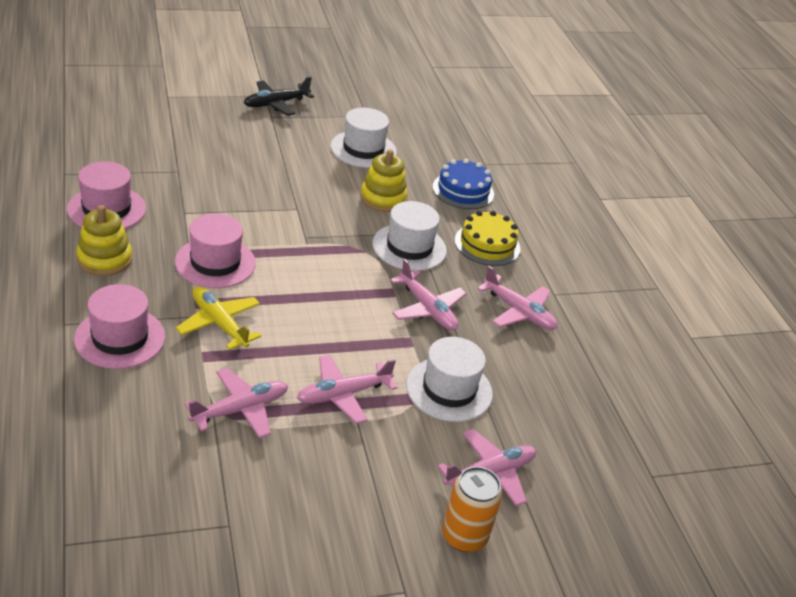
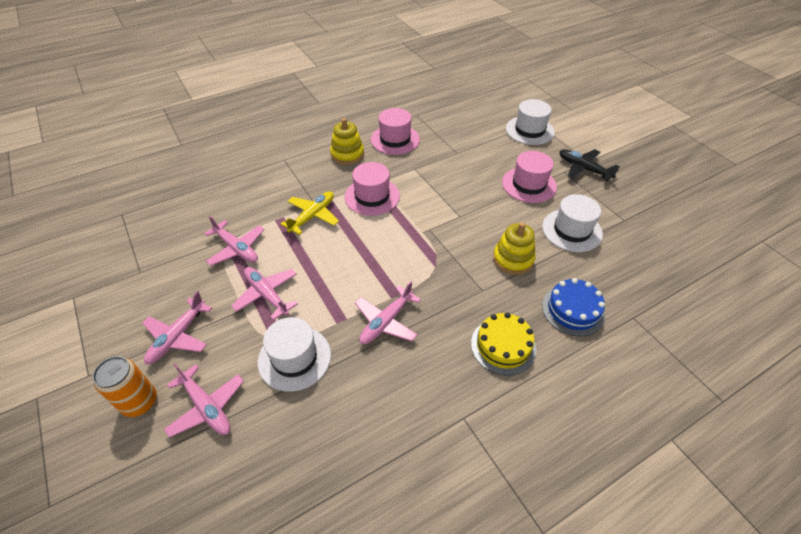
camera: 80 degrees right, 10 degrees up
pink hat [74,284,165,369] -> pink hat moved to [502,151,557,203]
white hat [372,201,447,271] -> white hat moved to [506,99,555,145]
pink plane [477,266,557,330] -> pink plane moved to [143,291,213,364]

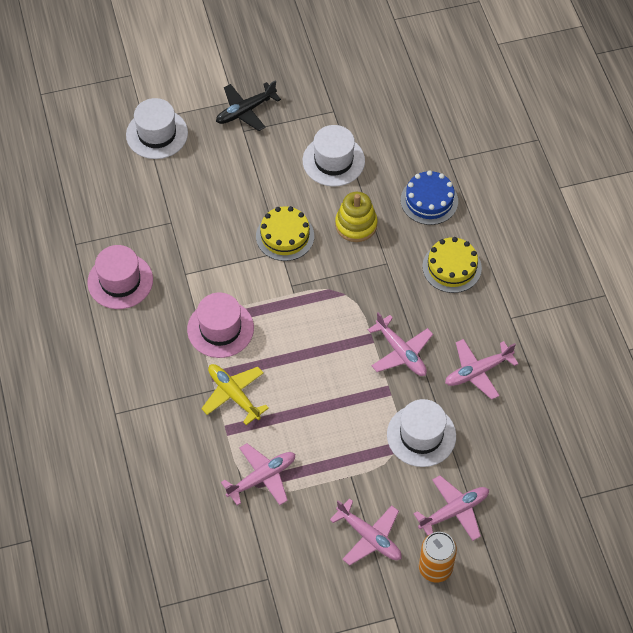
camera: 75 degrees left, 10 degrees up
pink plane [232,267,298,320] -> pink plane moved to [445,339,518,400]
yellow stacking toy [330,118,364,165] -> none
pink hat [502,151,557,203] -> none
none -> yellow cake [256,206,314,261]

